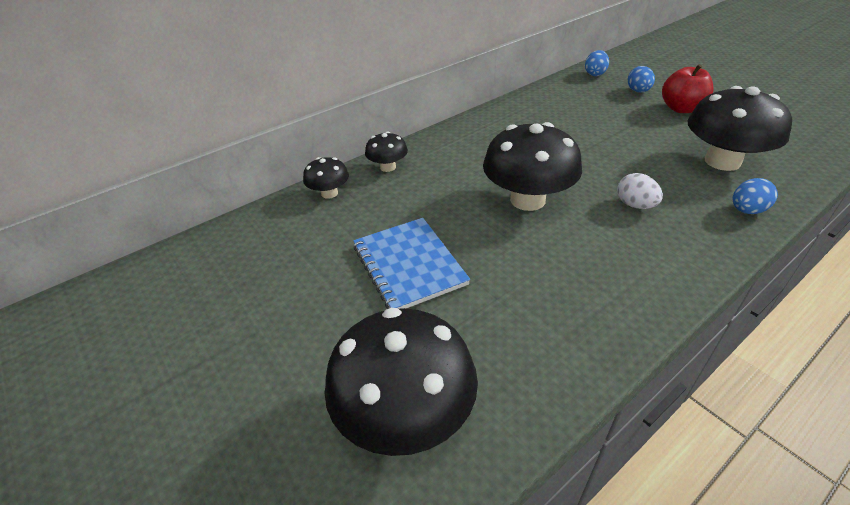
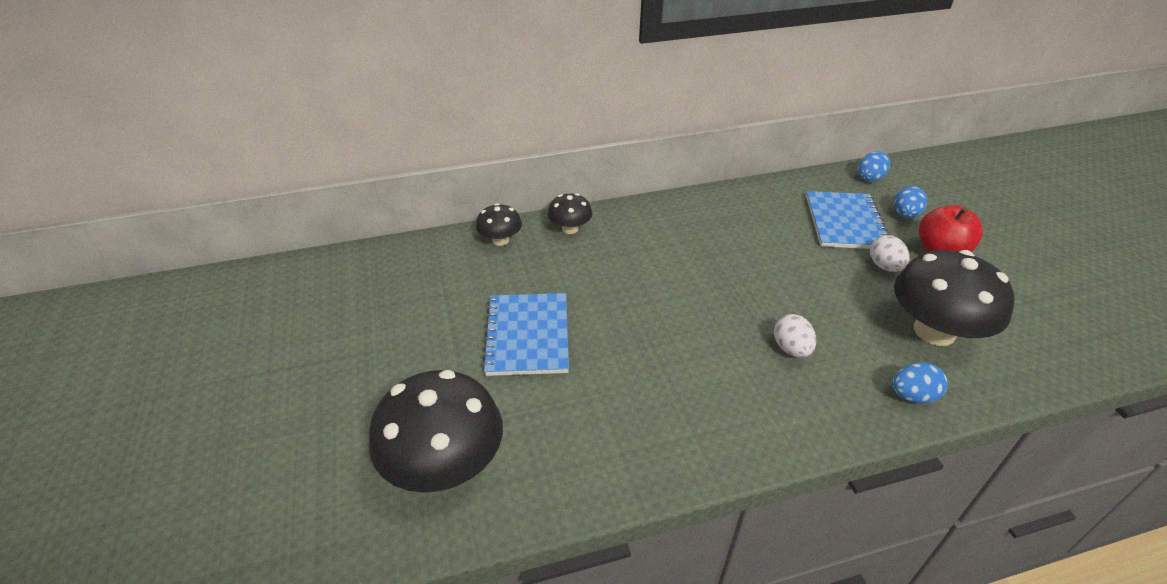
camera: 20 degrees right, 0 degrees up
black mushroom [483,122,582,211] -> none
none -> blue notebook [806,191,889,249]
none -> white egg [870,235,909,272]

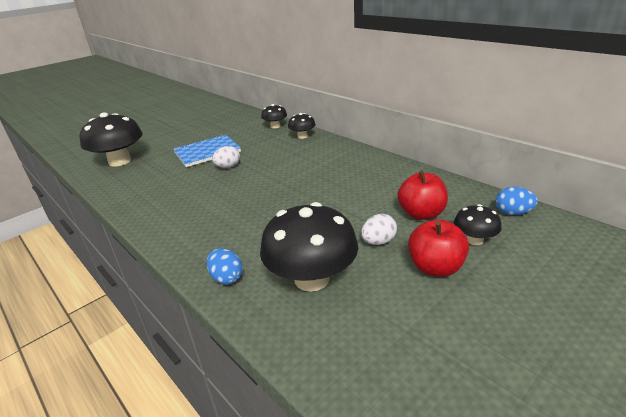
camera: 65 degrees right, 10 degrees down
white egg [774,314,816,358] -> white egg moved to [212,146,240,168]
blue notebook [806,191,889,249] -> red apple [398,170,448,220]
blue egg [894,186,927,218] -> black mushroom [454,204,502,245]

